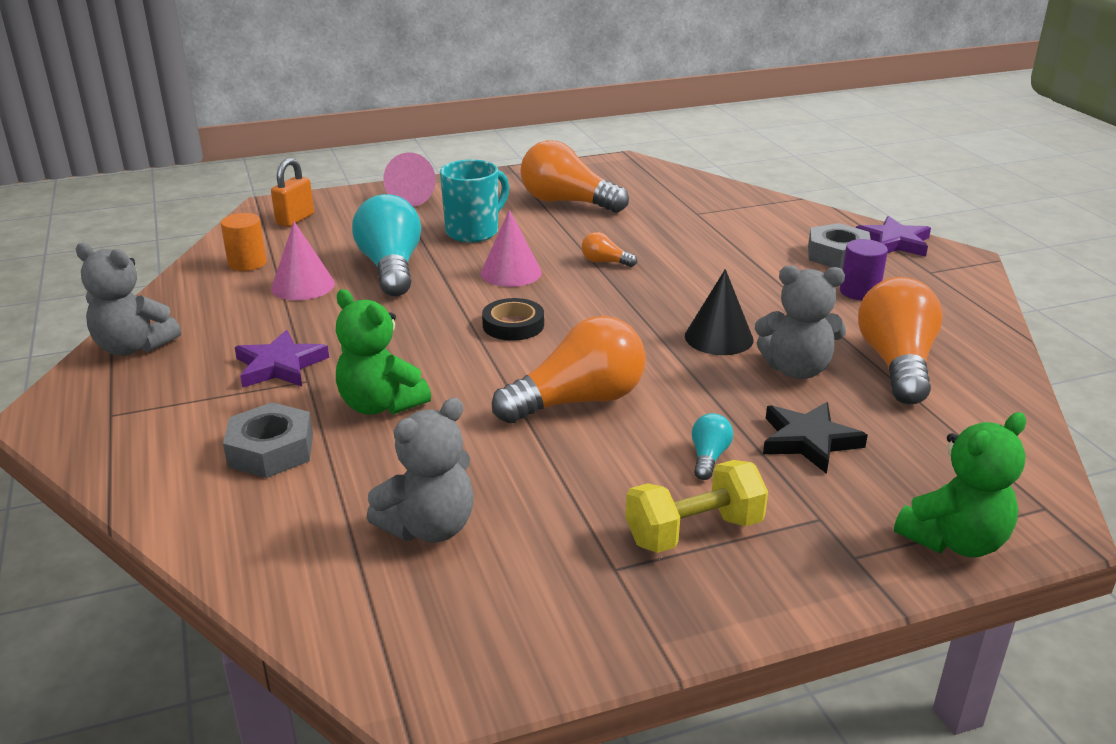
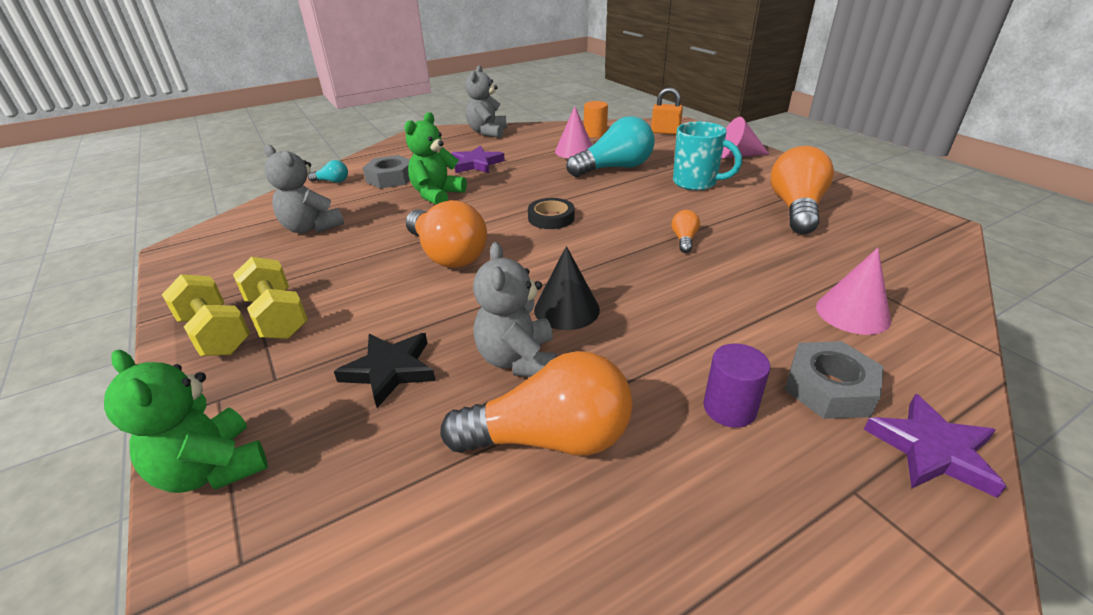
camera: 80 degrees right, 5 degrees up
pink cone [481,209,542,287] -> pink cone moved to [816,248,891,335]
turquoise light bulb [692,413,733,480] -> turquoise light bulb moved to [308,160,348,183]
none -> yellow dumbbell [162,274,250,356]

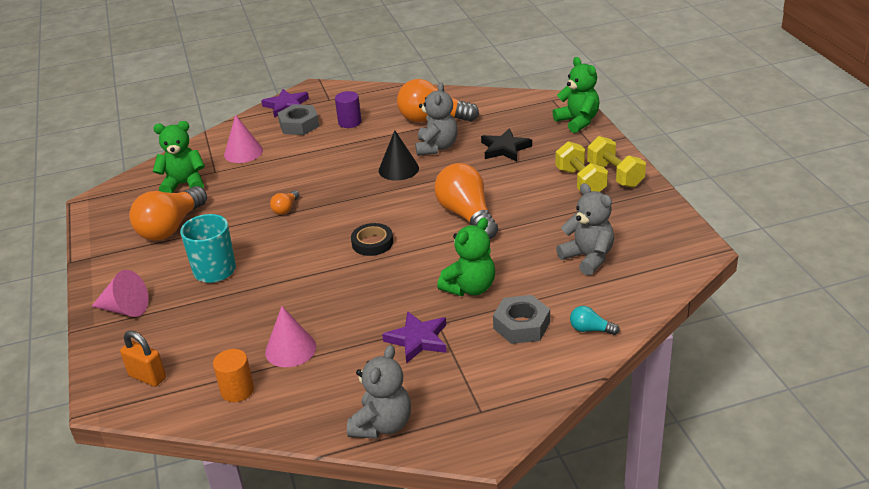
camera: 165 degrees left, 0 degrees up
turquoise light bulb [566,116,655,177] -> none
none -> green teddy bear [153,121,205,193]

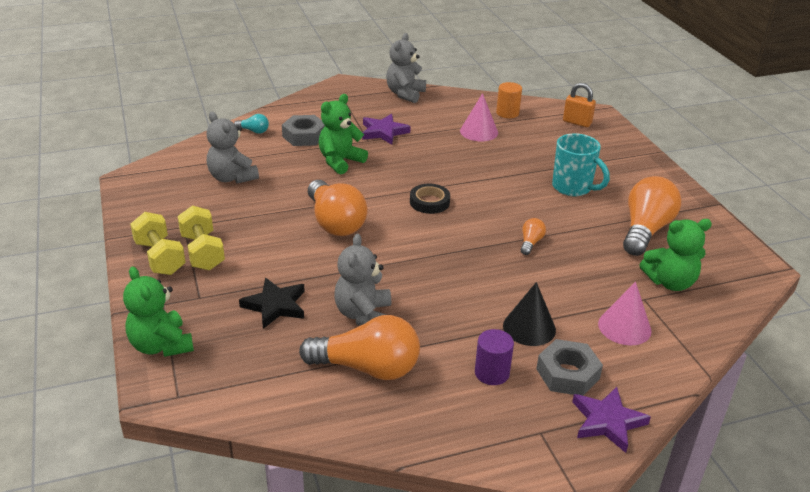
camera: 175 degrees right, 0 degrees up
pink cone [91,270,148,317] -> none
black cone [379,130,419,181] -> black cone moved to [503,282,556,346]

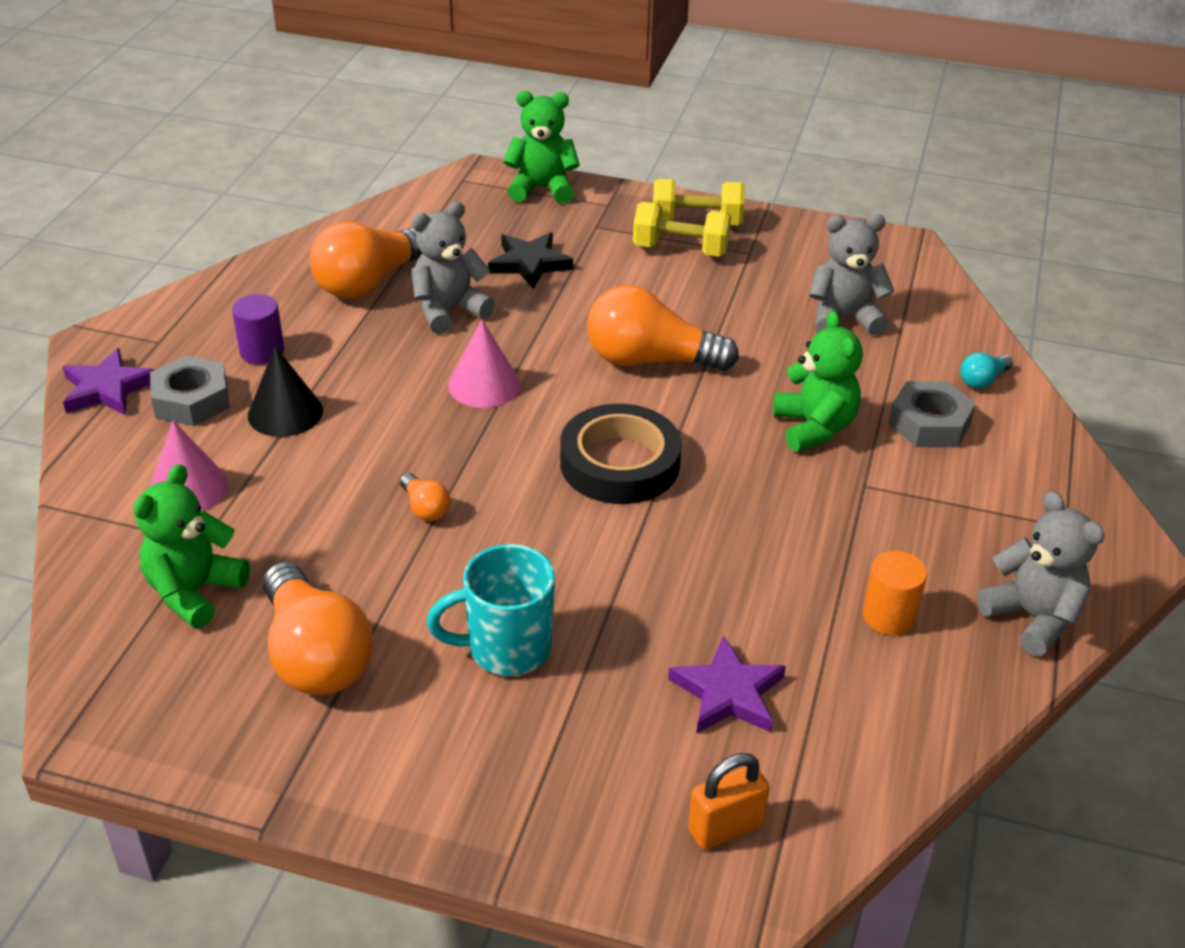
camera: 125 degrees right, 5 degrees up
grey teddy bear [334,234,391,326] -> grey teddy bear turned 75 degrees counterclockwise [411,202,495,334]
purple star [362,114,411,145] -> purple star moved to [668,636,786,733]
black tape [410,184,450,214] -> black tape [560,404,682,504], size x1.70
pink cone [460,93,498,141] -> pink cone moved to [448,319,521,408]
orange cylinder [496,82,522,118] -> orange cylinder moved to [863,551,927,635]

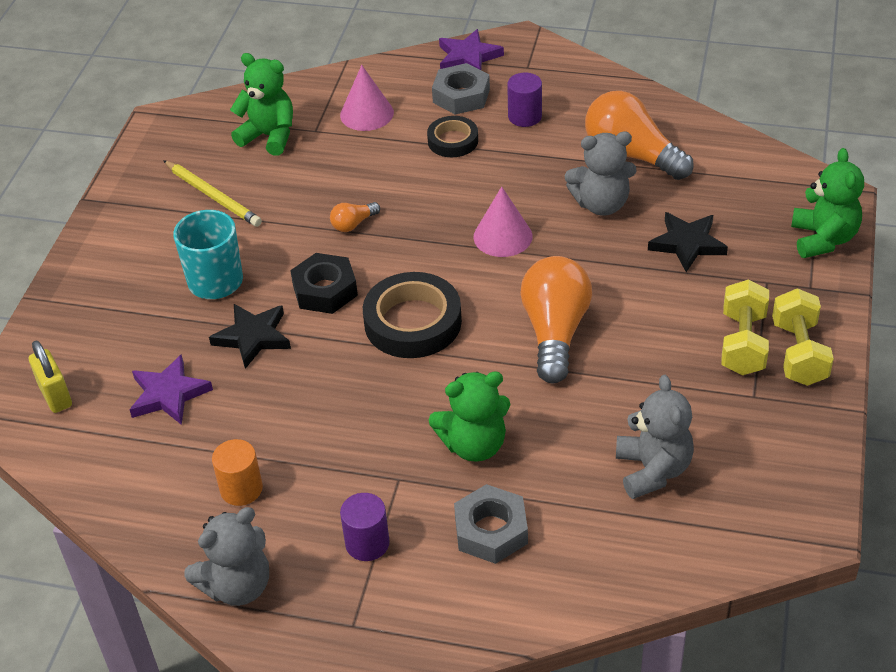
camera: 90 degrees right, 5 degrees up
black cone [248,346,323,437] -> black tape [427,116,478,157]
orange light bulb [263,561,373,695] -> yellow pencil [163,160,262,227]
grey teddy bear [411,202,495,334] -> grey teddy bear turned 120 degrees clockwise [565,132,637,216]
orange padlock [688,753,770,850] -> yellow padlock [29,341,72,413]
turquoise light bulb [960,352,1013,389] -> none
none -> black star [209,304,291,369]
none -> black nut [290,253,358,314]
none -> purple cylinder [340,493,390,561]

